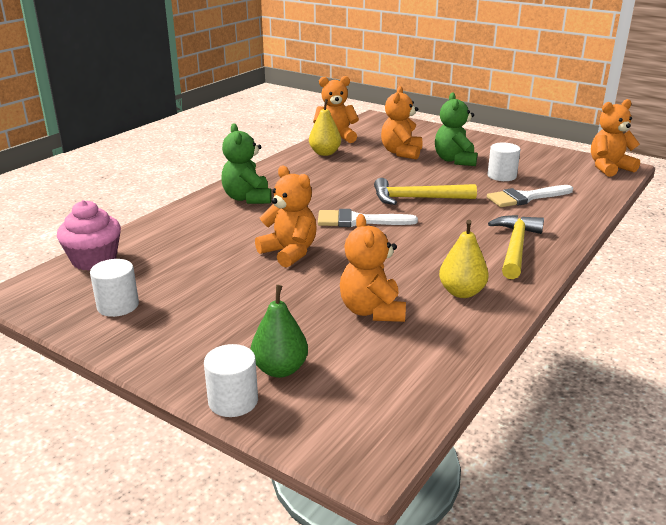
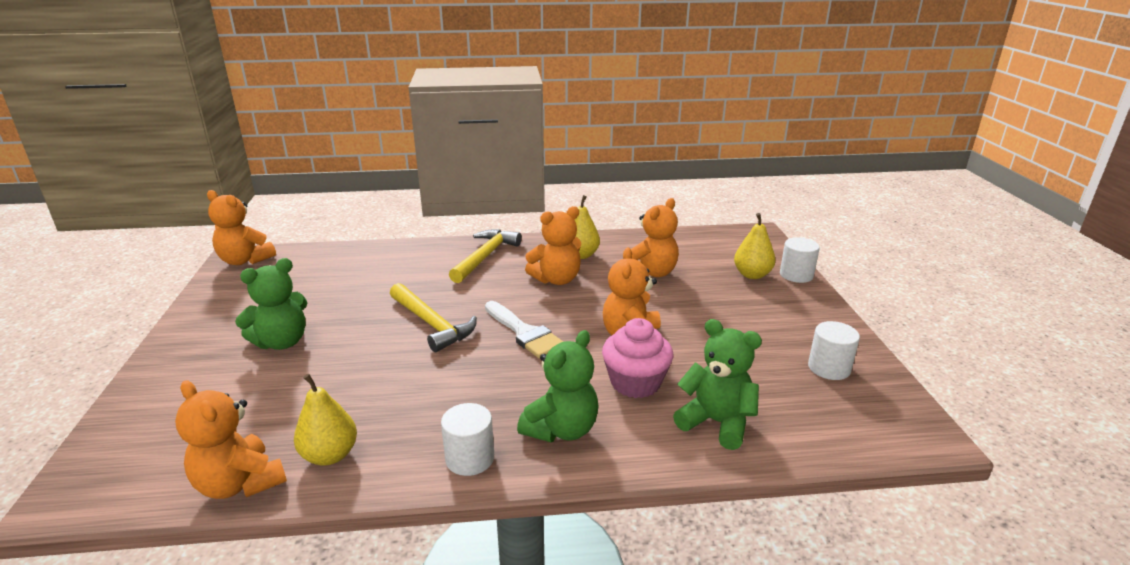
camera: 130 degrees left, 0 degrees up
pink cupcake [57,200,121,270] -> pink cupcake moved to [602,318,673,398]
green pear [251,285,308,378] -> yellow pear [734,213,775,279]
orange teddy bear [381,86,422,160] -> orange teddy bear moved to [525,206,581,285]
white brush [487,185,573,207] -> none
white cylinder [488,143,520,181] -> white cylinder moved to [441,403,494,476]
yellow hammer [488,215,544,279] -> yellow hammer turned 135 degrees clockwise [449,229,522,283]
none -> green teddy bear [673,319,762,450]

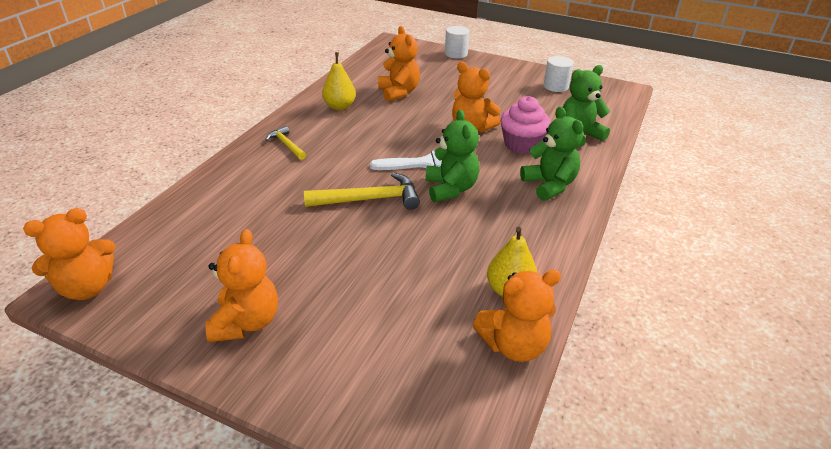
camera: 60 degrees left, 10 degrees up
green teddy bear [235,258,308,350] -> green teddy bear moved to [426,110,479,202]
white cylinder [441,403,494,476] -> none
yellow hammer [449,229,522,283] -> yellow hammer [265,126,306,160], size x0.58
orange teddy bear [525,206,581,285] -> orange teddy bear moved to [206,229,278,342]
yellow pear [734,213,775,279] -> none

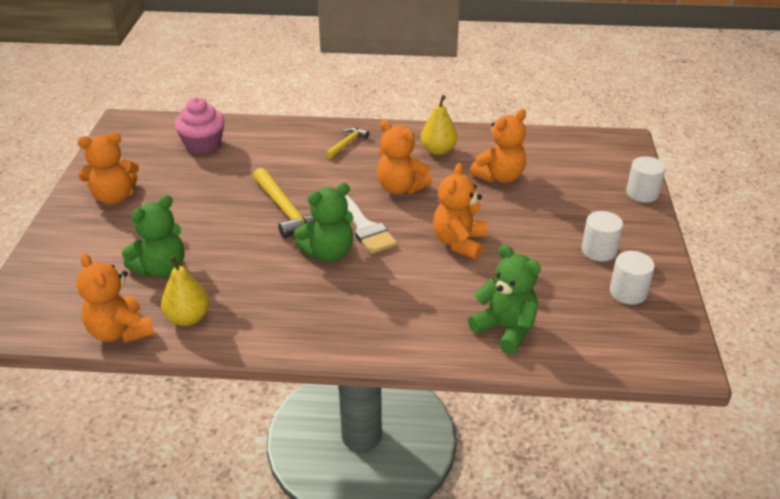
camera: 70 degrees right, 0 degrees up
orange teddy bear [23,208,115,300] -> orange teddy bear moved to [377,120,432,194]
pink cupcake [500,96,551,154] -> pink cupcake moved to [174,98,225,154]
green teddy bear [520,107,583,201] -> green teddy bear moved to [122,195,184,277]
none -> white cylinder [582,211,623,261]

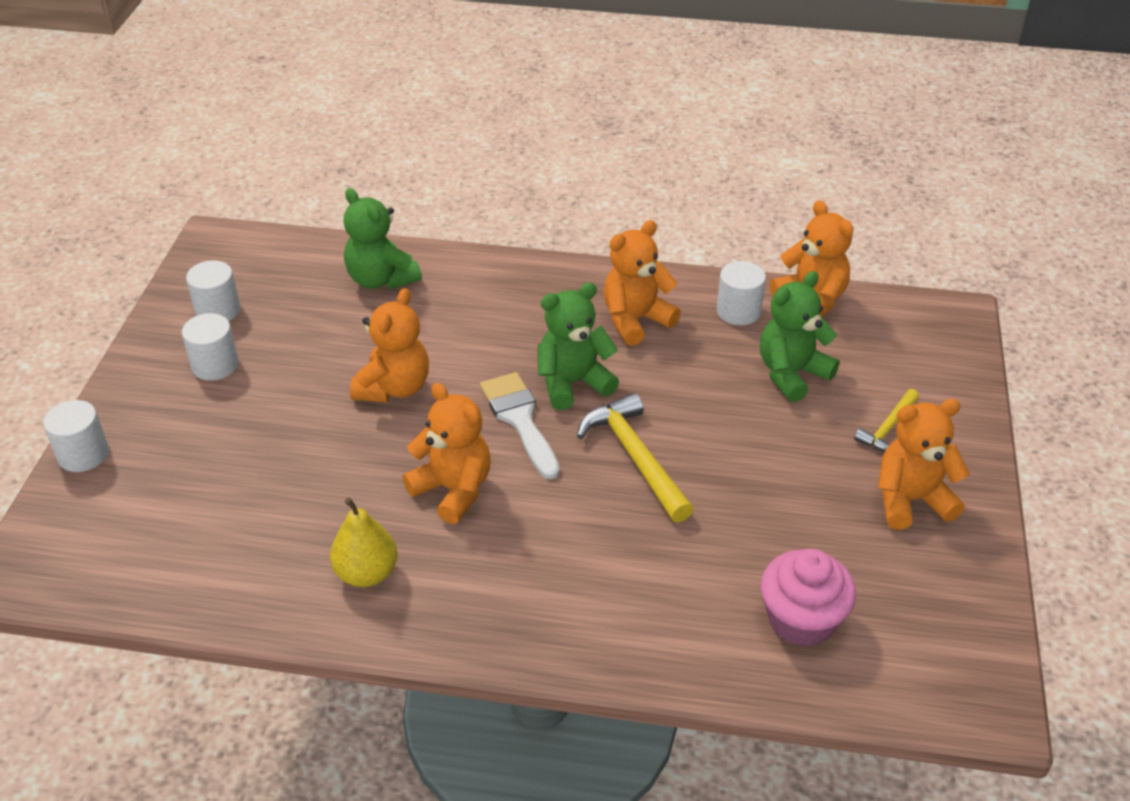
camera: 175 degrees left, 5 degrees up
yellow pear [161,256,209,326] -> white cylinder [717,261,766,325]
yellow hammer [325,127,369,159] -> yellow hammer moved to [854,389,919,452]
orange teddy bear [470,109,526,183] -> orange teddy bear moved to [604,220,681,346]

